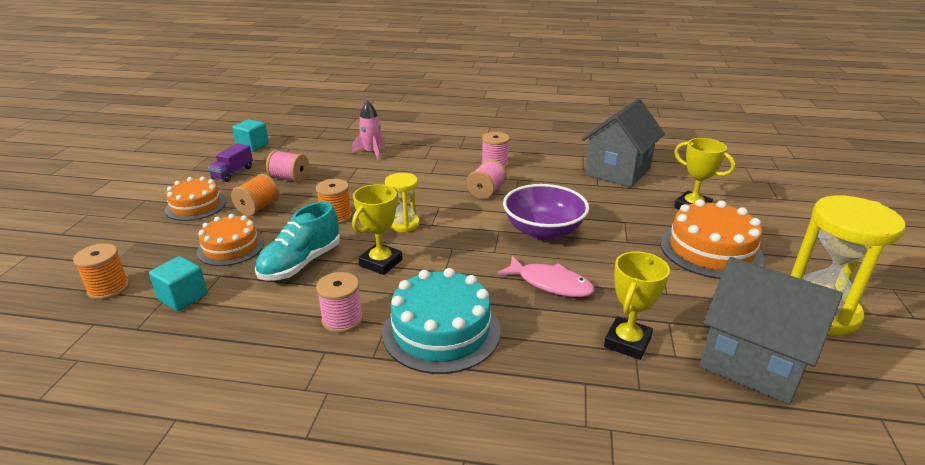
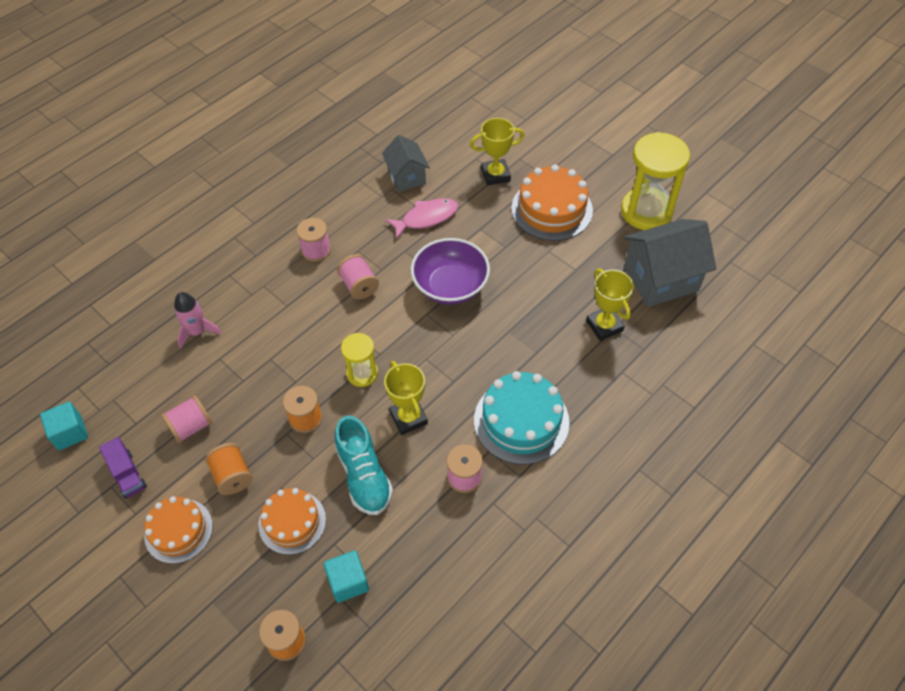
camera: 55 degrees left, 25 degrees up
pink fish [497,256,594,297] -> pink fish moved to [385,198,458,238]
grey house [582,99,665,188] -> grey house [382,135,430,192], size x0.61

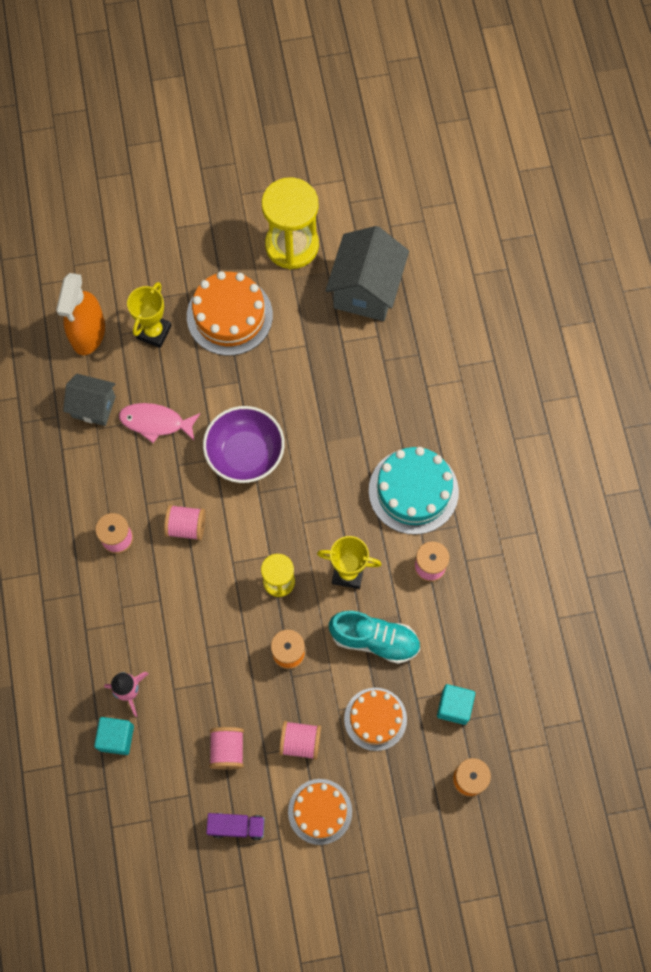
camera: 55 degrees left, 15 degrees up
turquoise cube [40,402,88,450] -> turquoise cube moved to [94,717,134,755]
orange spool [205,443,253,495] -> pink spool [279,721,321,760]
pink fish [385,198,458,238] -> pink fish turned 90 degrees counterclockwise [119,403,200,443]
yellow trophy [586,268,634,341] -> none
none -> orange spray bottle [56,273,105,355]

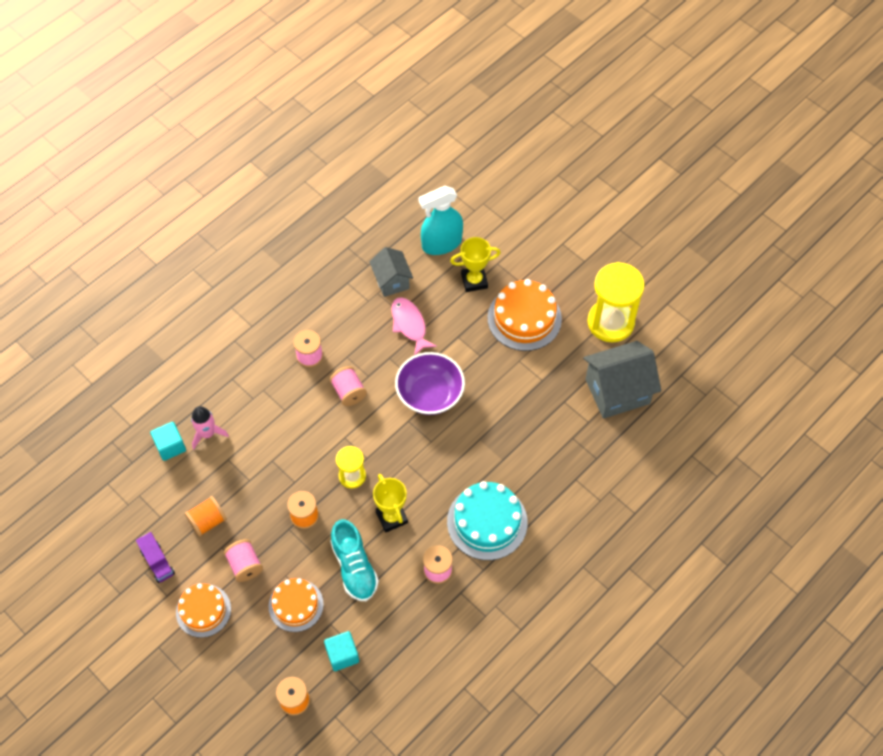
camera: 55 degrees right, 10 degrees down
orange spray bottle [56,273,105,355] -> turquoise spray bottle [419,186,463,255]
pink spool [209,727,244,770] -> orange spool [185,496,227,537]

